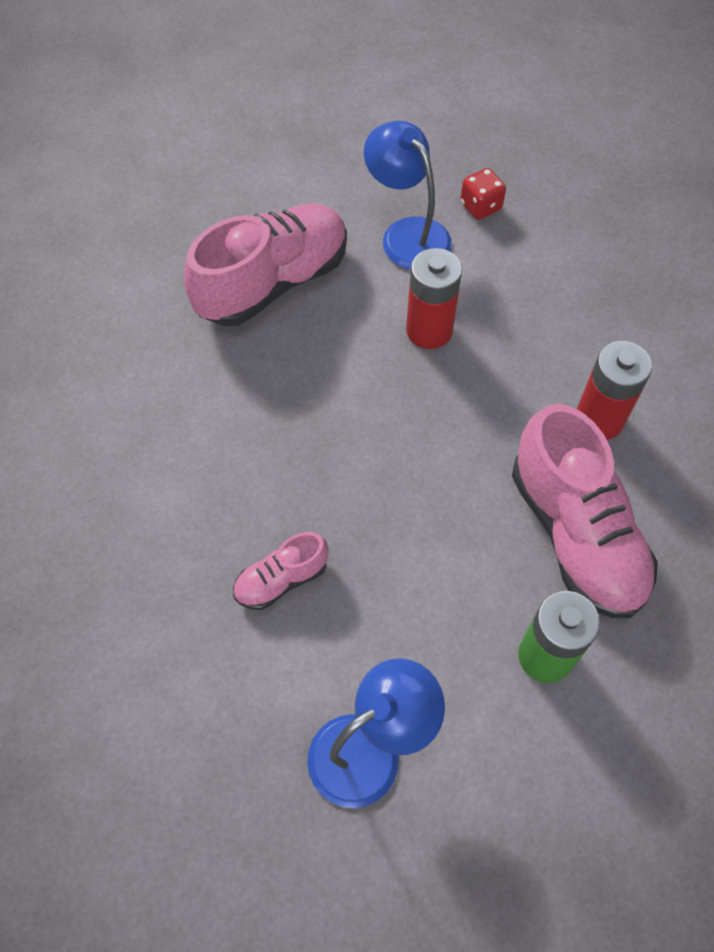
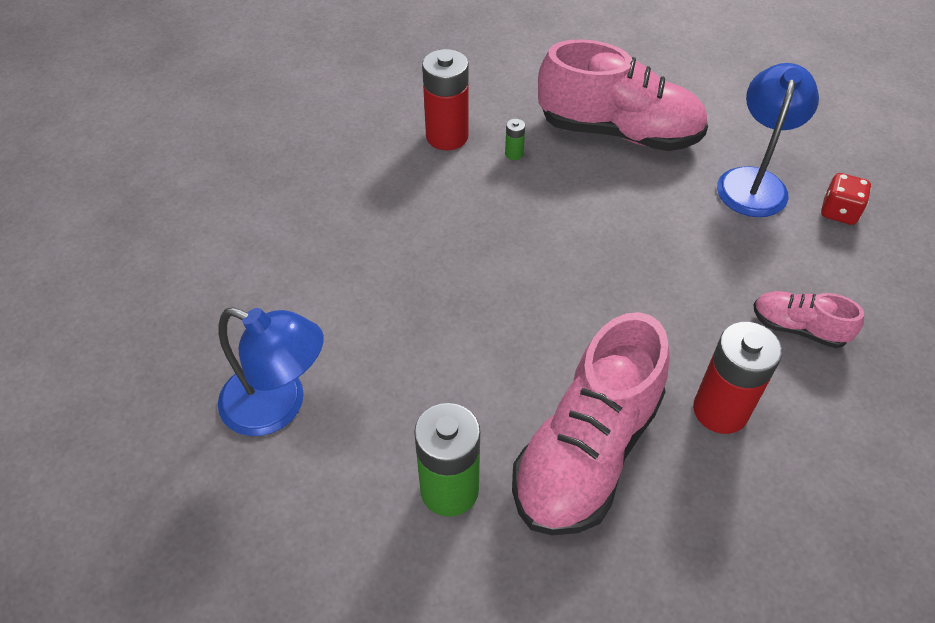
camera: 55 degrees right, 10 degrees down
pink shoe [233,532,329,610] -> pink shoe moved to [754,291,864,348]
red battery [406,248,462,349] -> red battery moved to [422,49,469,150]
none -> green battery [505,119,525,160]

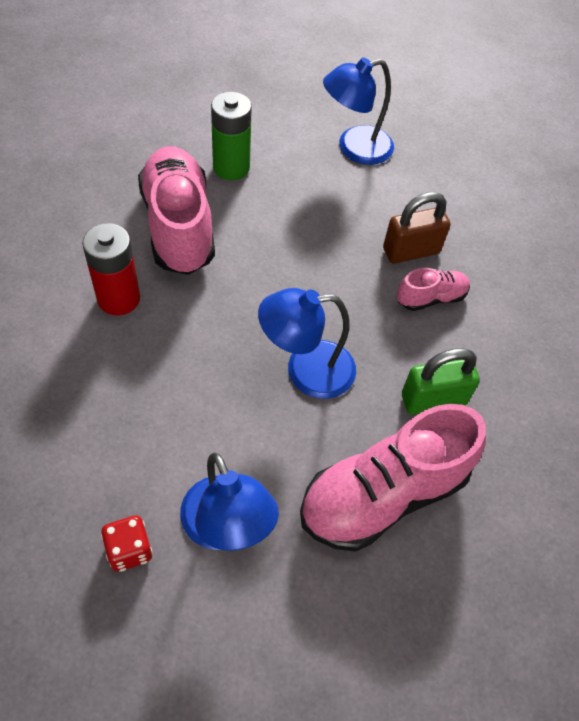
camera: 130 degrees right, 5 degrees up
red battery [422,49,469,150] -> none
green battery [505,119,525,160] -> green padlock [402,348,480,415]
pink shoe [754,291,864,348] -> pink shoe moved to [397,268,470,311]
none -> blue lamp [258,288,356,399]
none -> brown padlock [383,192,451,264]

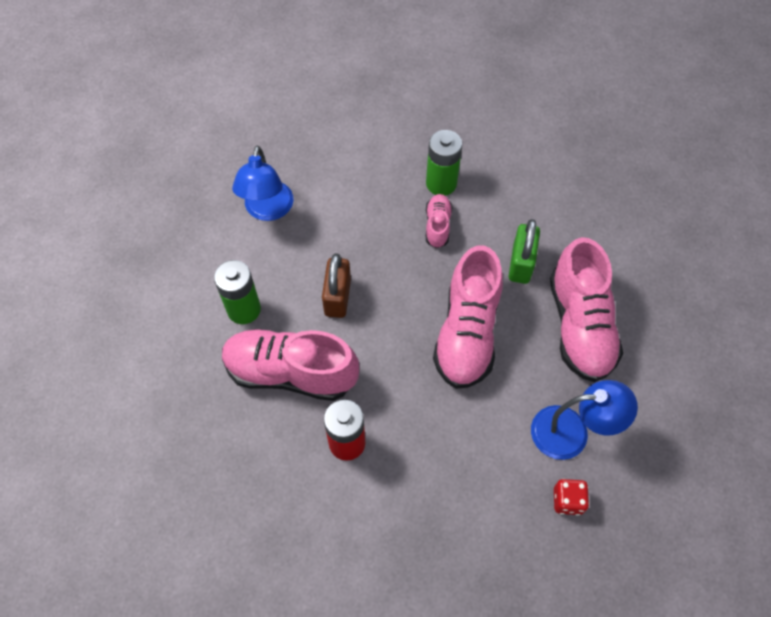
camera: 60 degrees left, 5 degrees up
blue lamp [258,288,356,399] -> pink shoe [433,245,503,389]
brown padlock [383,192,451,264] -> brown padlock moved to [322,253,351,318]
none -> green battery [426,130,462,196]

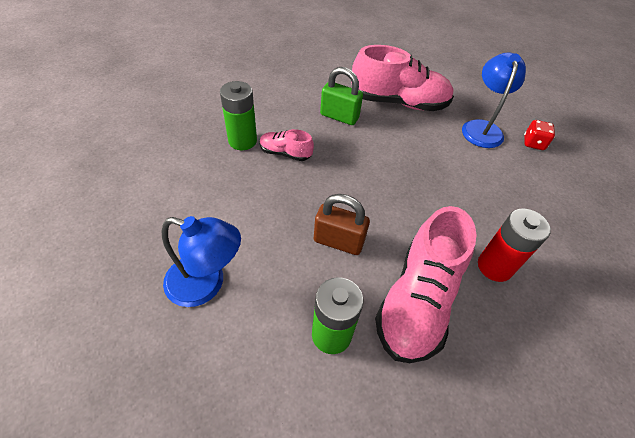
camera: 80 degrees left, 10 degrees down
pink shoe [433,245,503,389] -> none

